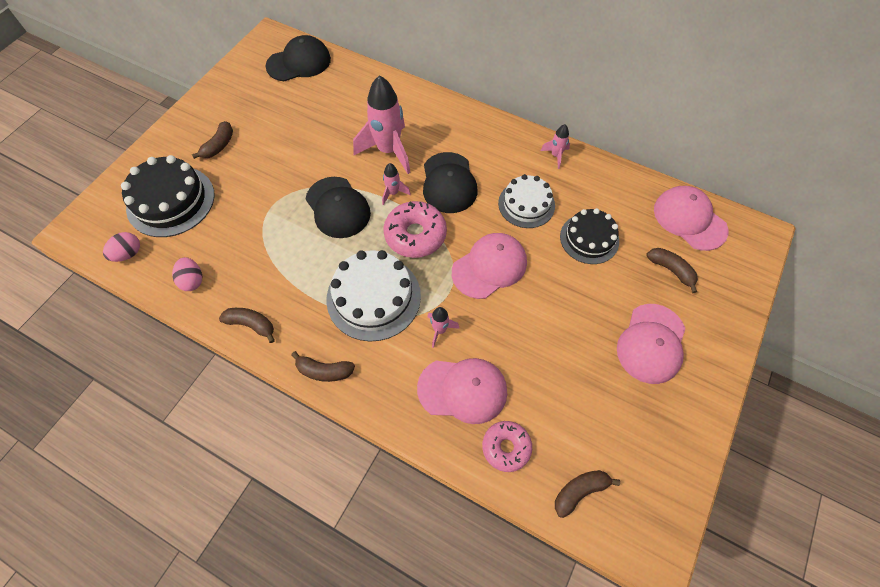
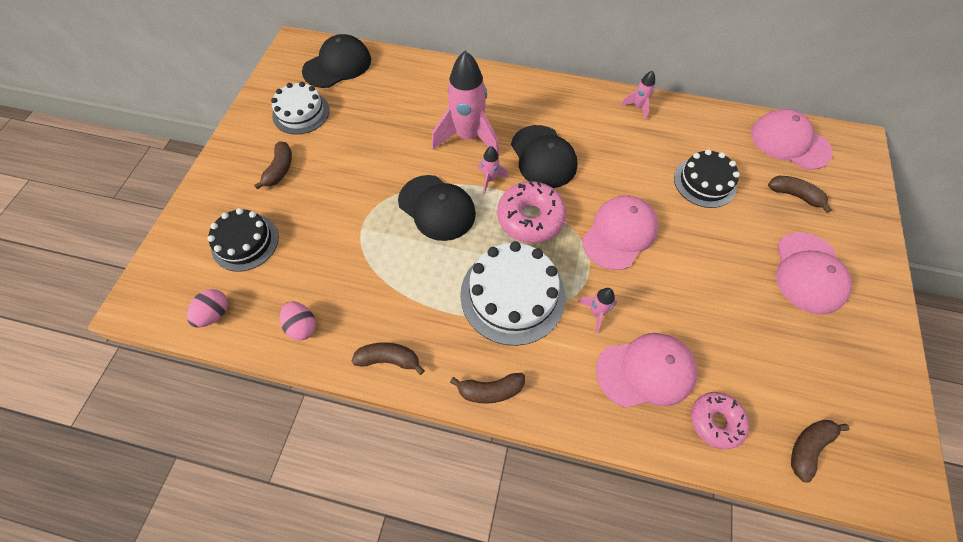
camera: 15 degrees left, 0 degrees up
black cake [121,155,214,237] -> black cake [208,208,279,272], size x0.66
white cake [498,174,555,228] -> white cake moved to [271,82,330,135]

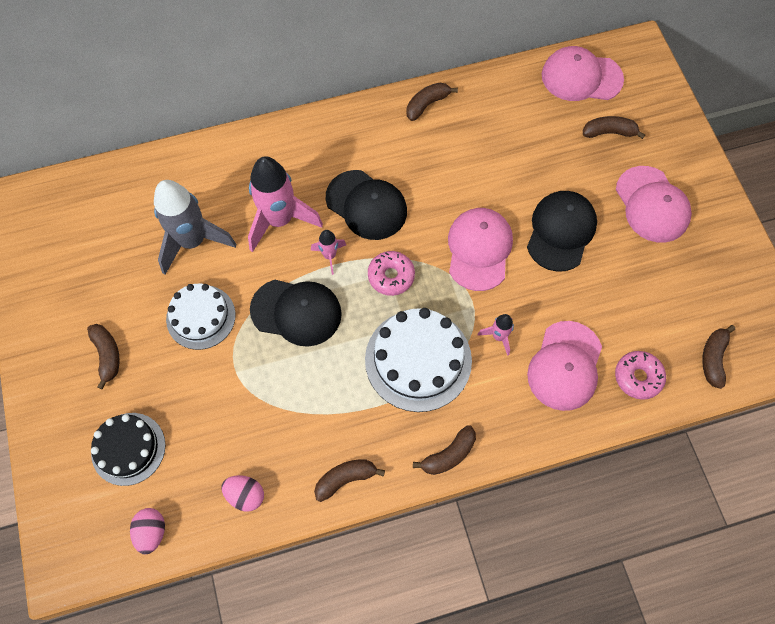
camera: 30 degrees left, 5 degrees up
white cake [271,82,330,135] -> white cake moved to [166,284,236,350]
black cap [302,34,371,88] -> black cap moved to [527,191,597,272]
pink donut [497,181,567,243] -> pink donut [368,251,415,296], size x0.65
pink cap [596,333,697,408] -> pink cap turned 150 degrees clockwise [527,321,602,411]
pink rocket [621,71,655,120] -> brown banana [407,83,458,121]
black cake [674,149,740,208] -> none
none -> grey rocket [154,180,236,275]

